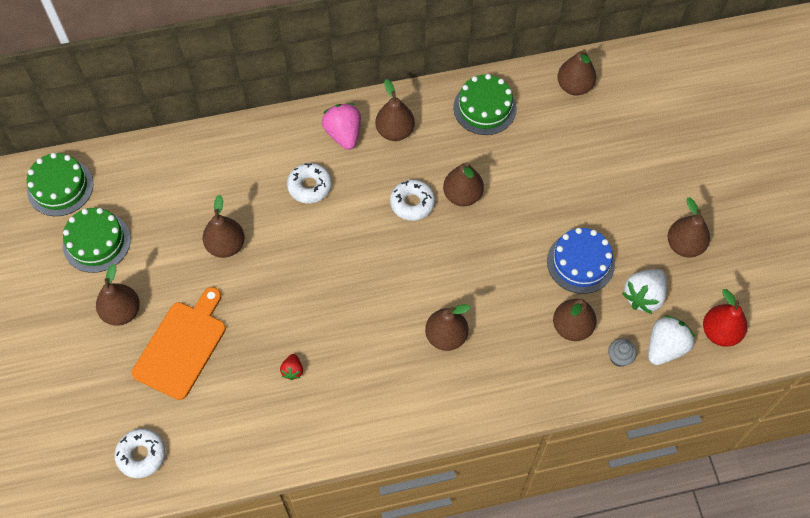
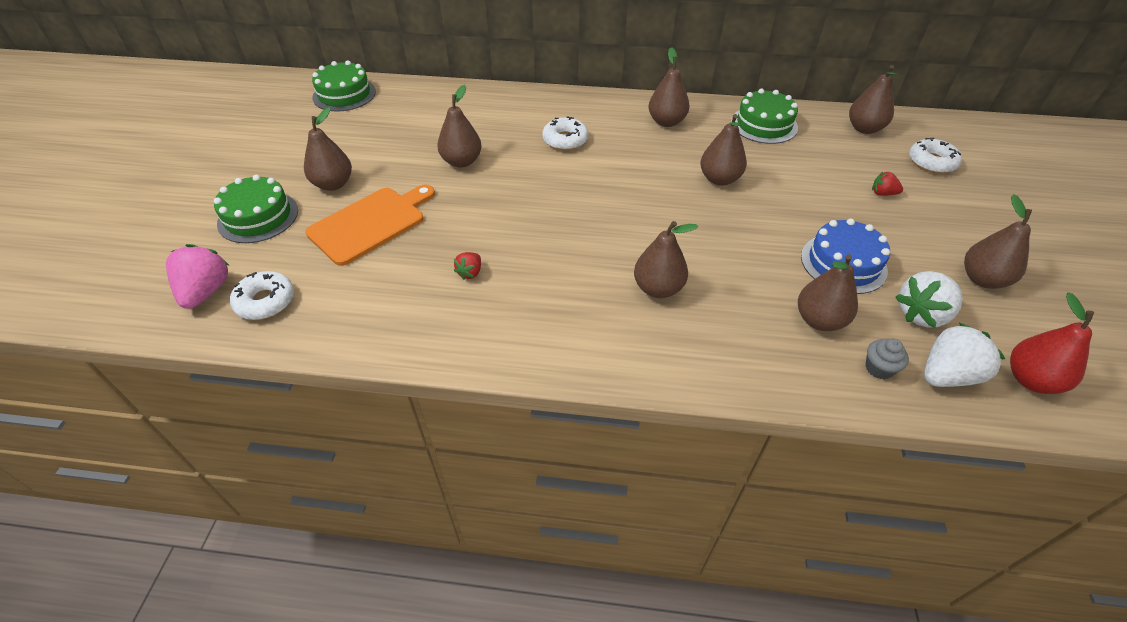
camera: 20 degrees right, 15 degrees down
green cake [63,208,131,273] -> green cake moved to [214,175,298,243]
pink strawberry [322,103,361,150] -> pink strawberry moved to [166,244,230,309]
white donut [390,179,435,221] -> white donut moved to [909,138,962,174]
none -> red strawberry [872,172,903,196]

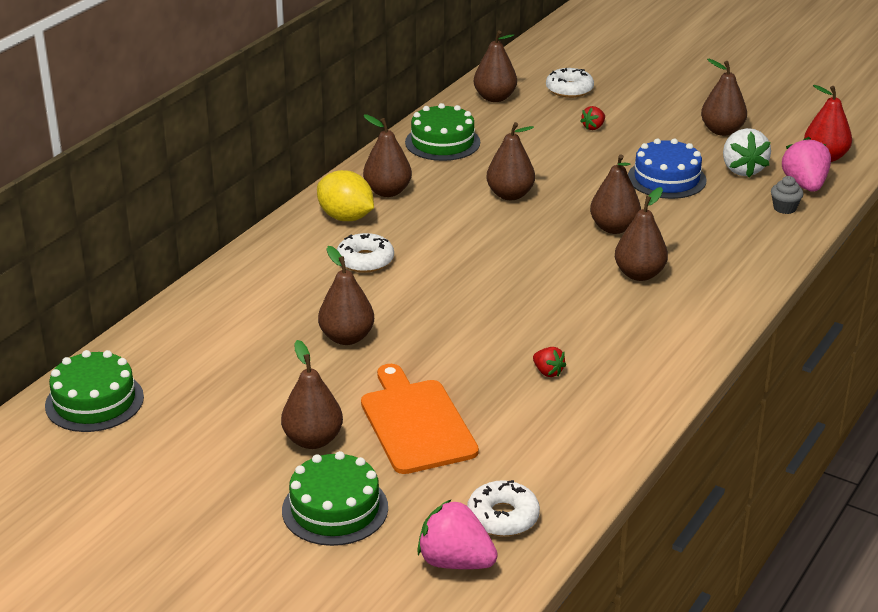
camera: 65 degrees left, 15 degrees down
brown pear [798,254,858,331] -> brown pear moved to [590,154,641,234]
white strawberry [924,323,1005,387] -> pink strawberry [782,137,831,192]
none -> yellow lemon [317,170,374,221]

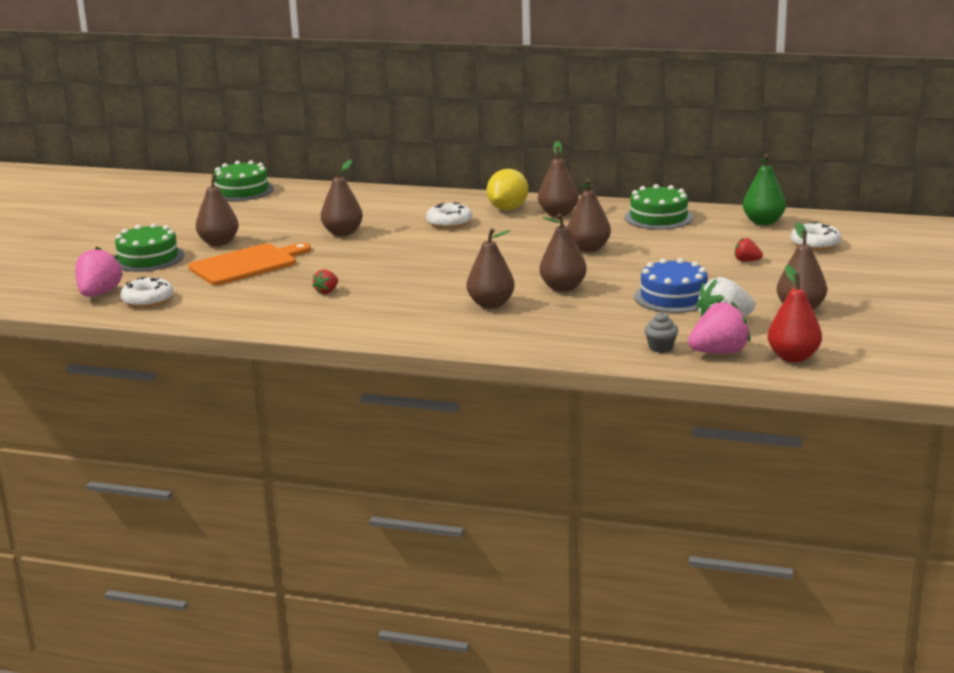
camera: 75 degrees right, 10 degrees down
brown pear [474,30,517,102] -> green pear [743,154,786,225]

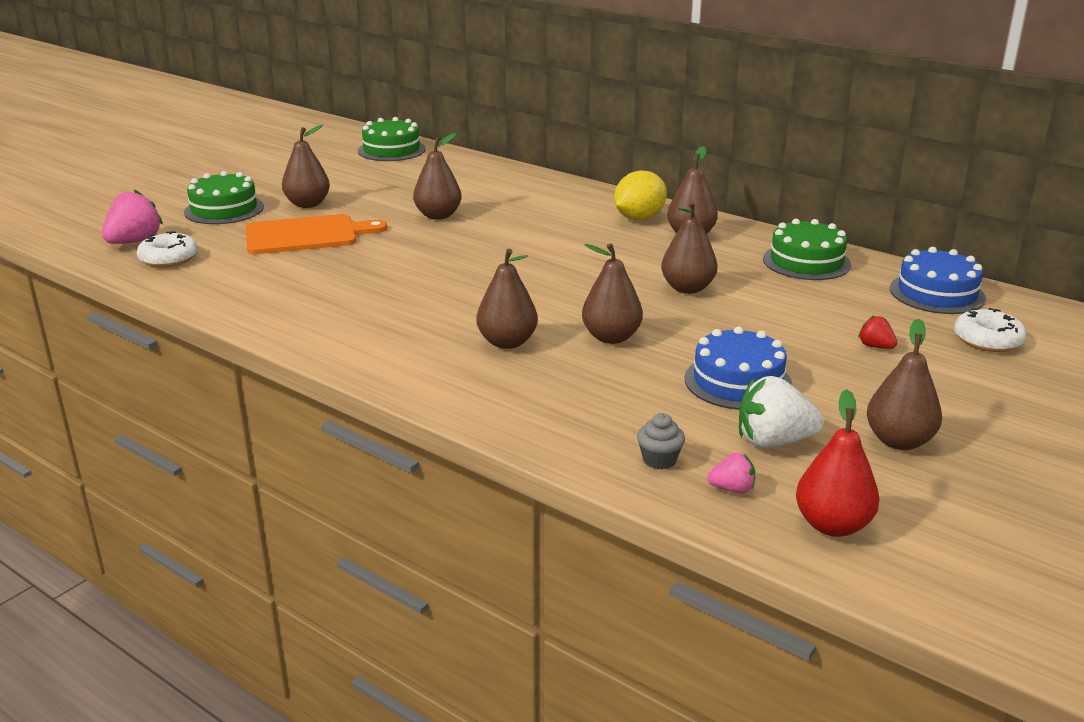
camera: 20 degrees right, 5 degrees up
red strawberry [312,270,338,294] -> none
white donut [426,202,472,228] -> none
pink strawberry [688,301,751,354] -> pink strawberry [707,453,755,493], size x0.53
green pear [743,154,786,225] -> blue cake [890,247,986,314]

